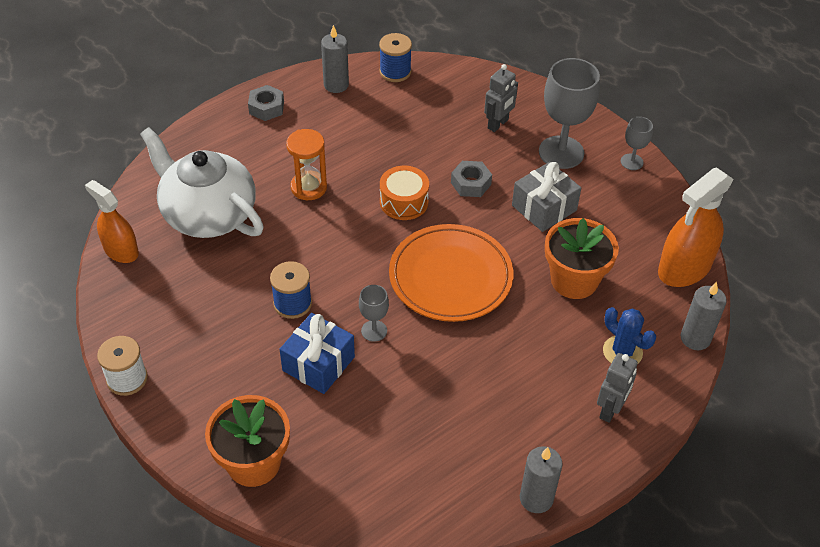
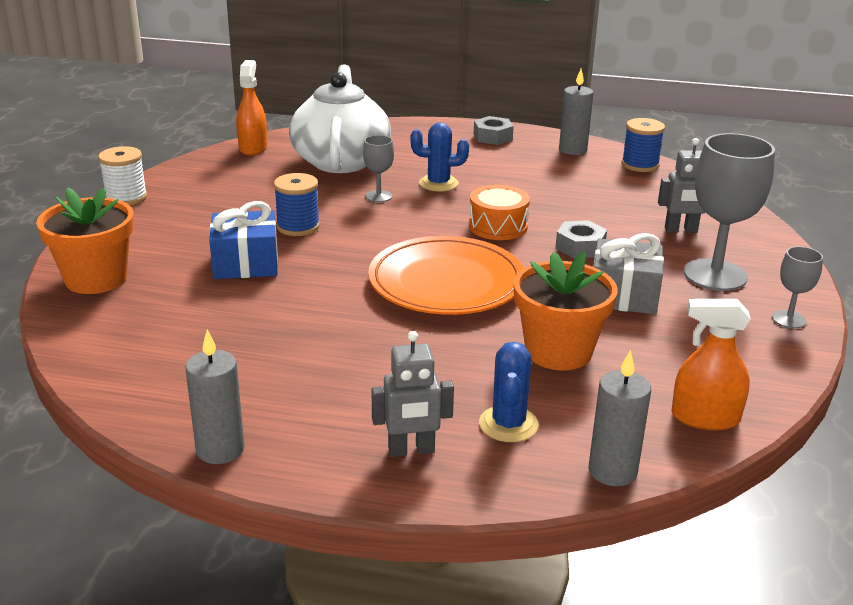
camera: 50 degrees right, 20 degrees down
orange hourglass [286,129,327,200] -> blue cactus [411,122,469,192]
grey goblet [359,285,389,342] -> grey goblet moved to [363,135,394,202]
orange spray bottle [658,168,734,287] -> orange spray bottle [671,299,750,430], size x0.65

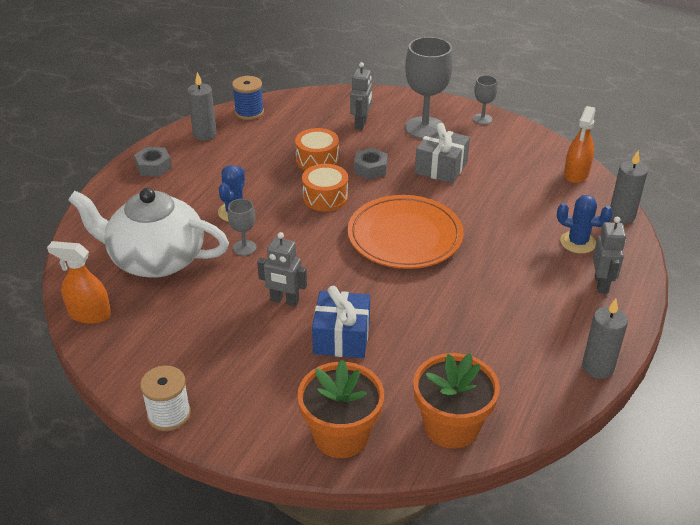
camera: 75 degrees left, 10 degrees up
blue spool [274,173,320,236] -> grey robot [257,232,307,306]
orange flower pot [514,251,618,370] -> orange flower pot moved to [413,353,500,449]
none -> orange drum [295,128,339,170]

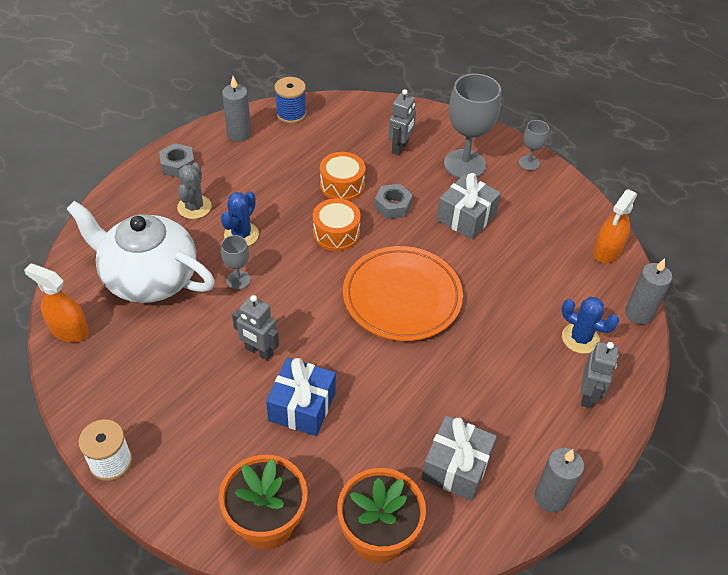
camera: 10 degrees right, 10 degrees up
none -> grey cactus [177,163,212,219]
none -> grey gift [422,415,497,501]

